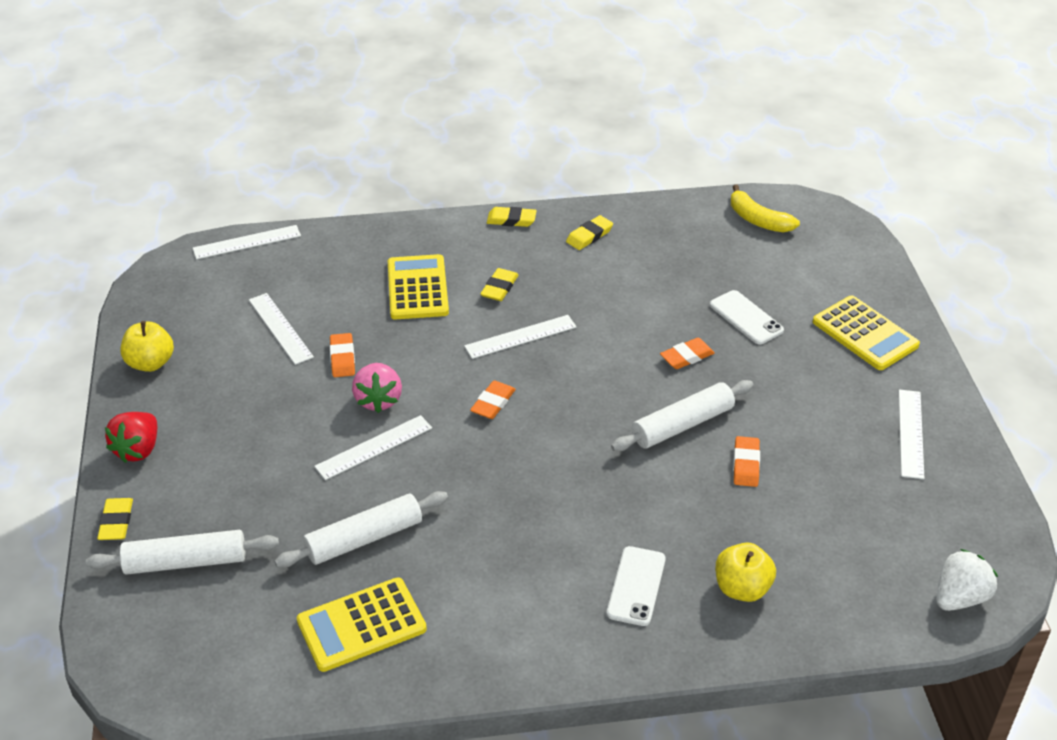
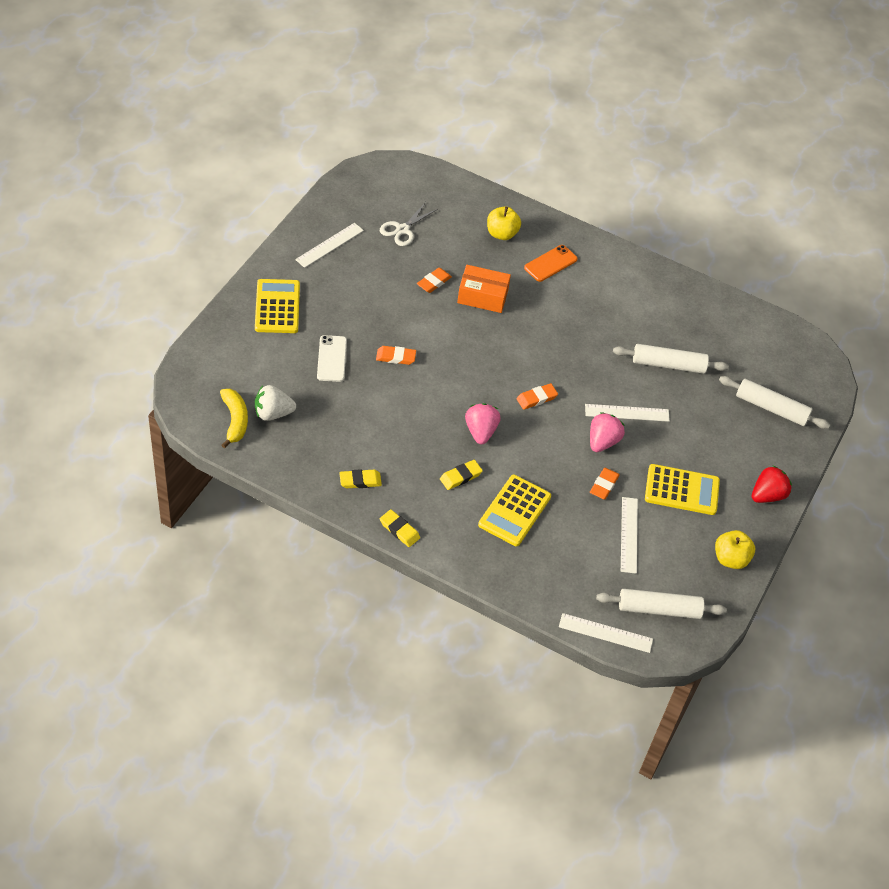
camera: 150 degrees left, 10 degrees up
yellow eraser [97,498,133,540] -> none
yellow calculator [297,577,427,672] -> yellow calculator moved to [645,464,720,515]
white ruler [464,315,577,359] -> pink strawberry [465,403,501,444]
white phone [607,546,666,626] -> orange phone [524,245,578,282]
white rolling pin [611,380,754,451] -> white rolling pin moved to [596,589,727,619]
white strawberry [936,549,998,611] -> white strawberry moved to [255,385,296,421]
none -> white scissors [380,202,438,246]
none -> orange box [457,265,511,313]

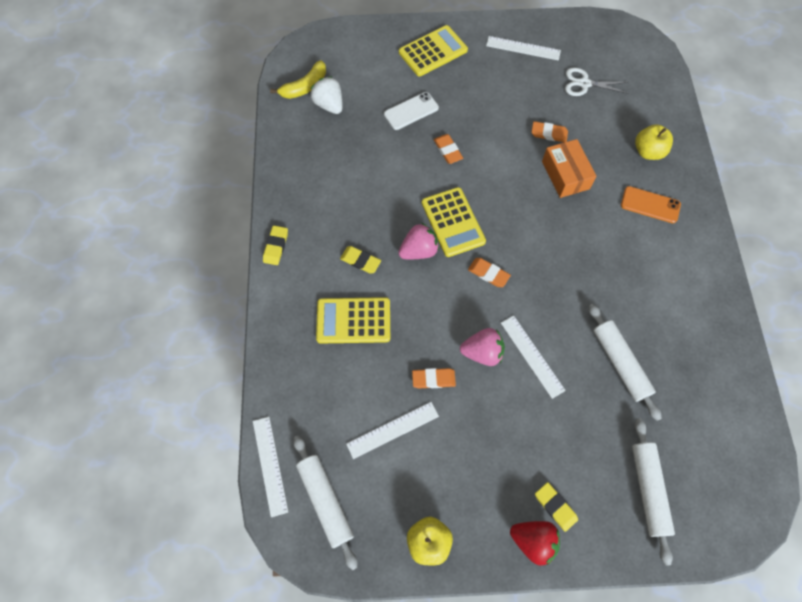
camera: 65 degrees right, 15 degrees up
yellow eraser [339,469,382,488] -> yellow eraser moved to [535,482,578,532]
yellow calculator [645,464,720,515] -> yellow calculator moved to [422,187,486,257]

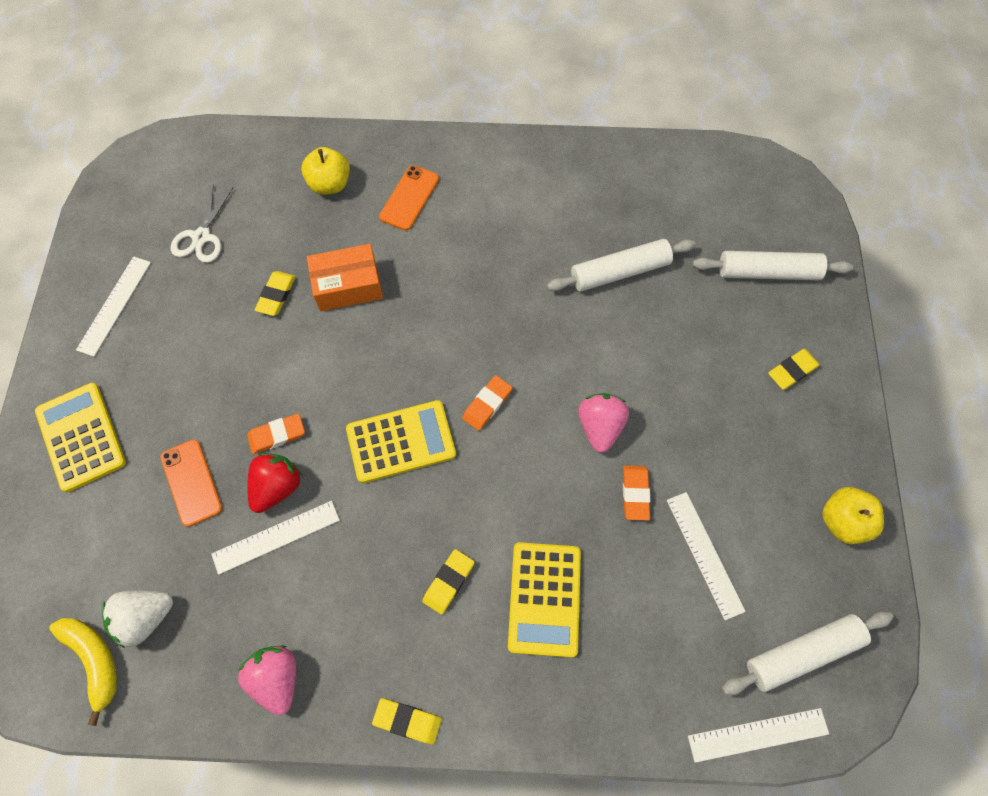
camera: 85 degrees left, 0 degrees up
white phone [384,92,439,130] -> orange phone [160,439,222,527]
pink strawberry [398,223,439,259] -> pink strawberry moved to [238,645,296,716]
white ruler [501,315,566,399] -> white ruler moved to [211,501,340,575]
red strawberry [510,521,560,566] -> red strawberry moved to [247,453,302,513]
orange eraser [532,121,568,142] -> yellow eraser [255,271,296,316]

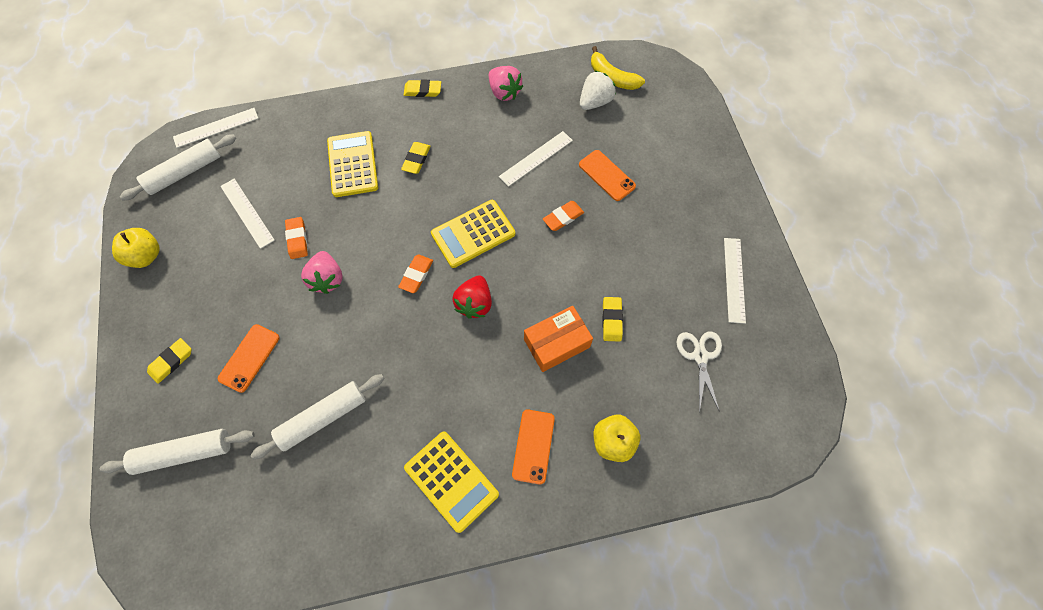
camera: 165 degrees right, 0 degrees up
yellow calculator [35,383,126,492] -> yellow calculator moved to [404,431,499,533]
red strawberry [247,453,302,513] -> red strawberry moved to [452,275,492,319]
none -> orange phone [218,324,280,393]

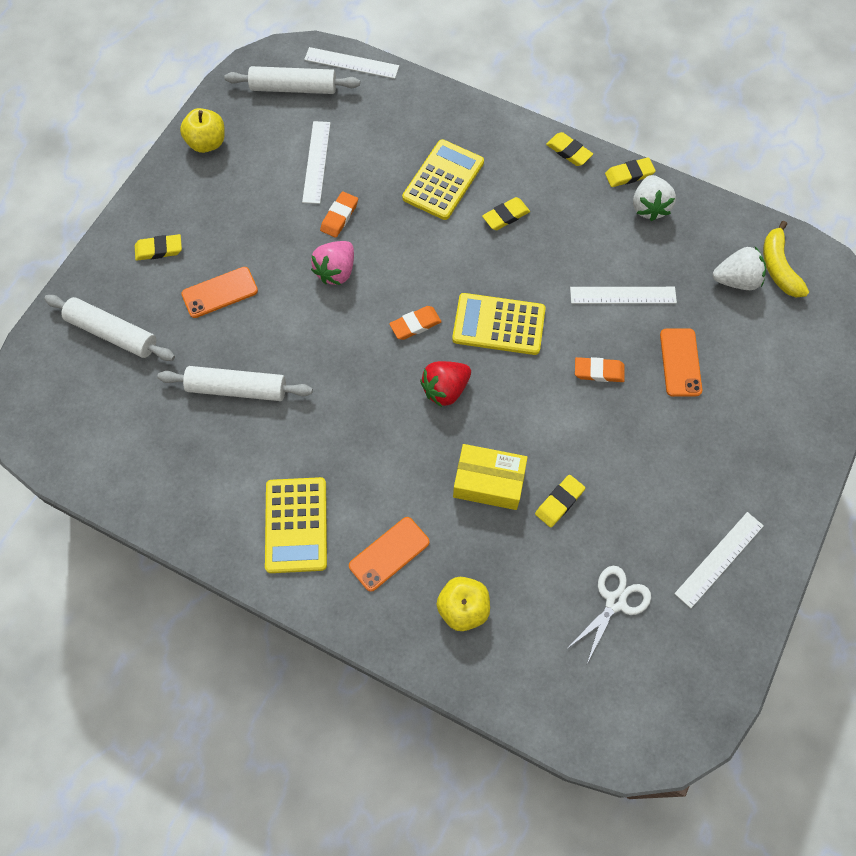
camera: 40 degrees right, 0 degrees up
pink strawberry [489,66,523,101] -> white strawberry [633,175,676,221]
orange box [524,306,593,372] -> yellow box [453,444,528,510]
none -> yellow eraser [605,157,656,187]

